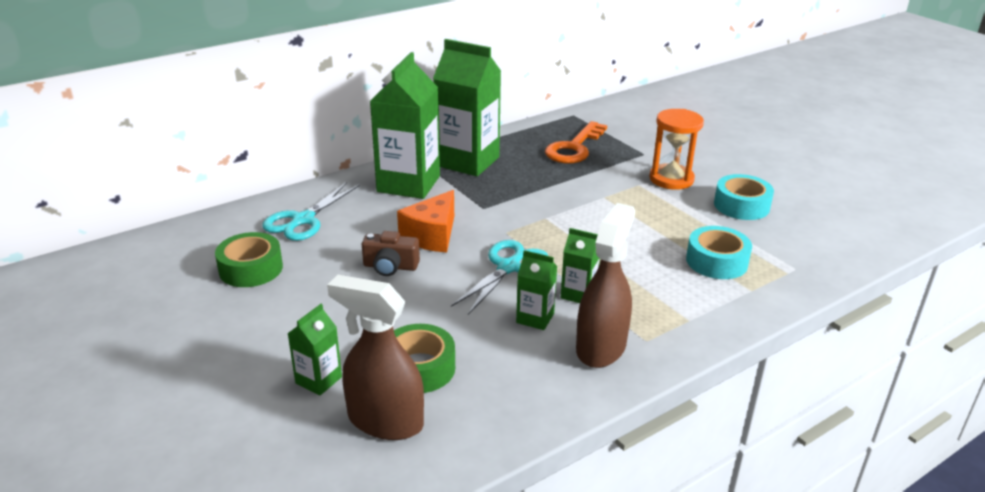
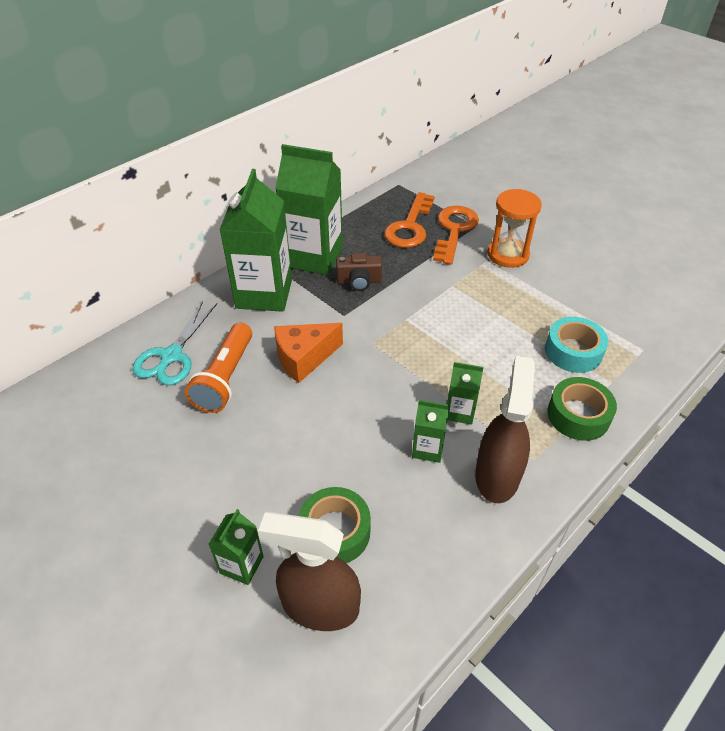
camera: 10 degrees left, 15 degrees up
green tape [215,232,283,287] -> green tape moved to [547,377,617,441]
brown camera [362,231,420,276] -> brown camera moved to [336,253,382,291]
orange cheese [397,190,454,252] -> orange cheese turned 45 degrees clockwise [274,323,343,383]
turquoise scissors [451,240,548,315] -> none
turquoise tape [714,174,774,220] -> none
none -> orange flashlight [185,323,252,413]
none -> orange key [433,206,479,265]

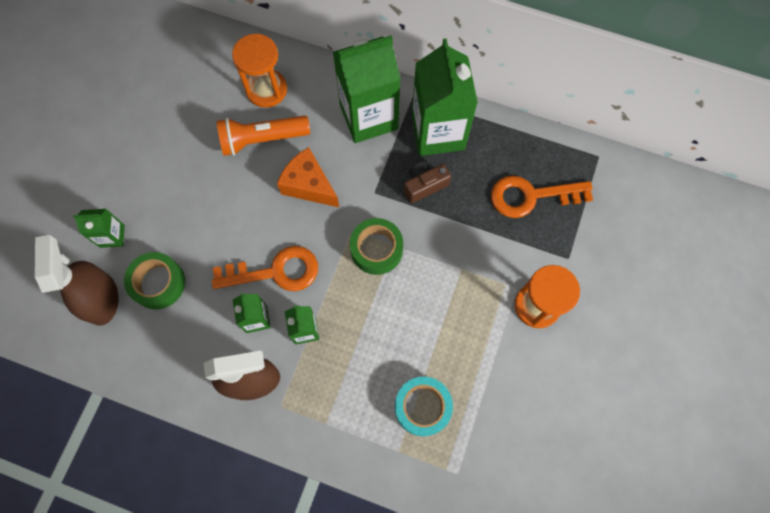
camera: 65 degrees right, 25 degrees up
turquoise scissors [132,301,217,385] -> orange hourglass [232,34,287,108]
brown camera [336,253,382,291] -> brown camera turned 90 degrees clockwise [404,161,451,203]
orange key [433,206,479,265] -> orange key moved to [212,246,318,291]
green tape [547,377,617,441] -> green tape moved to [350,218,403,275]

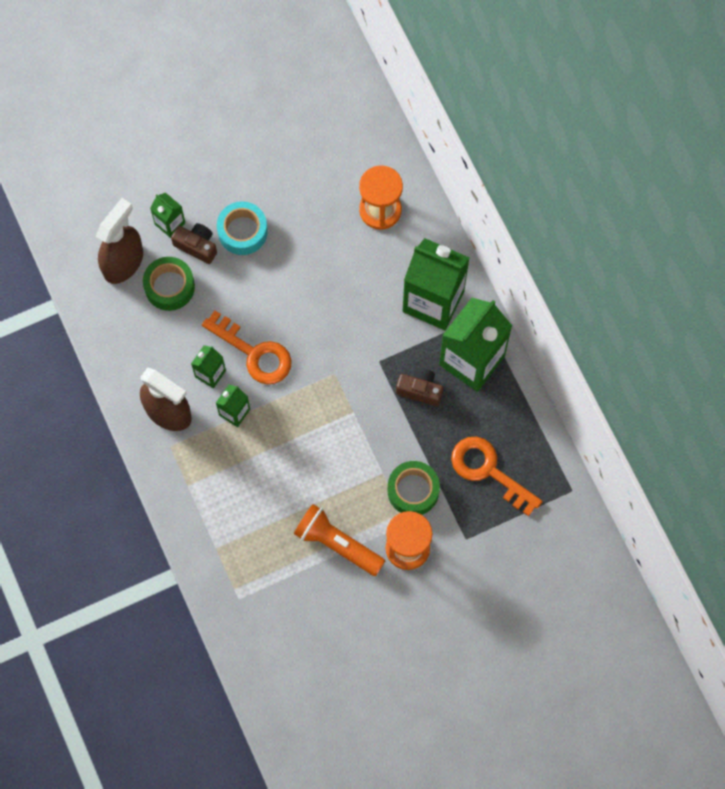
camera: 45 degrees right, 0 degrees up
orange flashlight [217,115,310,156] -> orange flashlight moved to [294,504,385,576]
orange cheese [277,147,339,207] -> none
green tape [350,218,403,275] -> green tape moved to [388,461,440,515]
turquoise tape [395,376,453,436] -> turquoise tape moved to [217,201,268,255]
none -> brown camera [171,223,217,264]

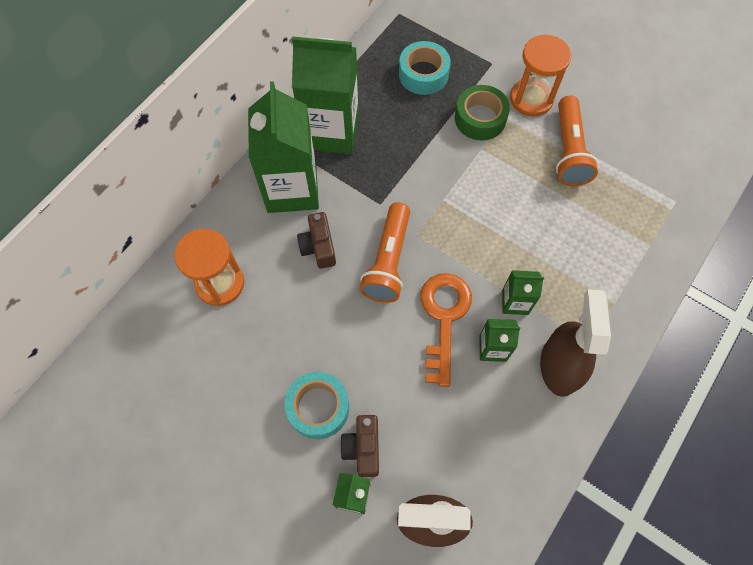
camera: 120 degrees left, 5 degrees down
green tape [143,257,195,311] -> none
brown camera [396,368,443,406] -> brown camera moved to [297,212,336,269]
orange key [451,437,543,516] -> turquoise tape [399,41,451,95]
none -> orange flashlight [360,202,410,303]

